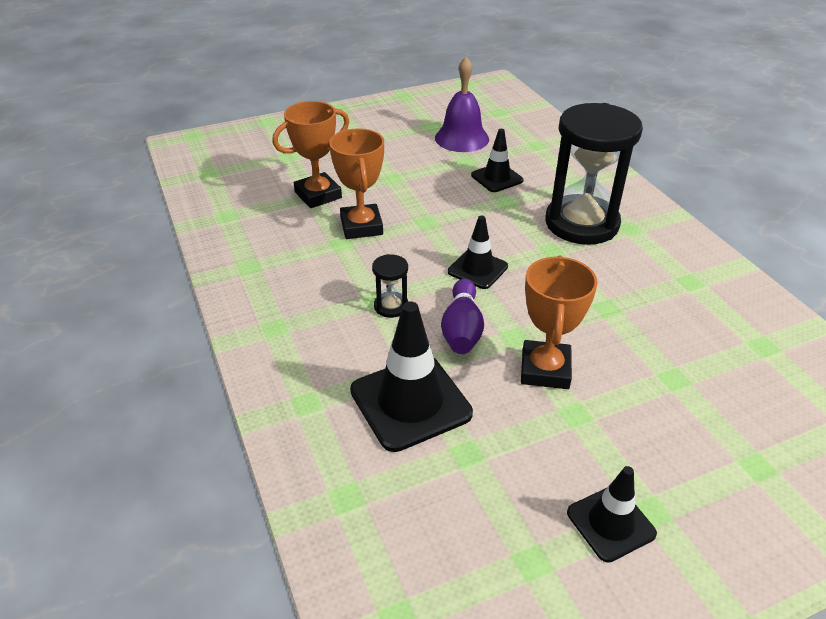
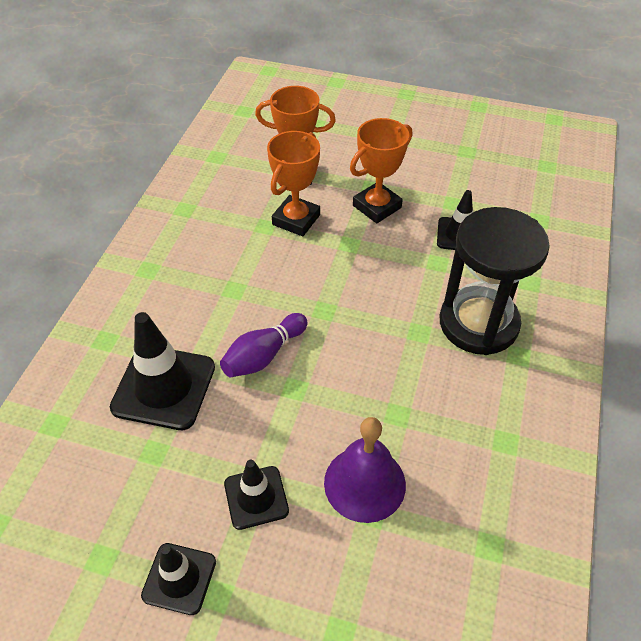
camera: 40 degrees right, 10 degrees up
black hourglass [372,254,408,318] -> none
purple bell [435,57,489,152] -> purple bell moved to [324,417,406,523]
black traffic cone [448,216,508,289] -> black traffic cone moved to [224,460,289,530]
orange trophy [521,255,598,389] -> orange trophy moved to [350,118,412,223]

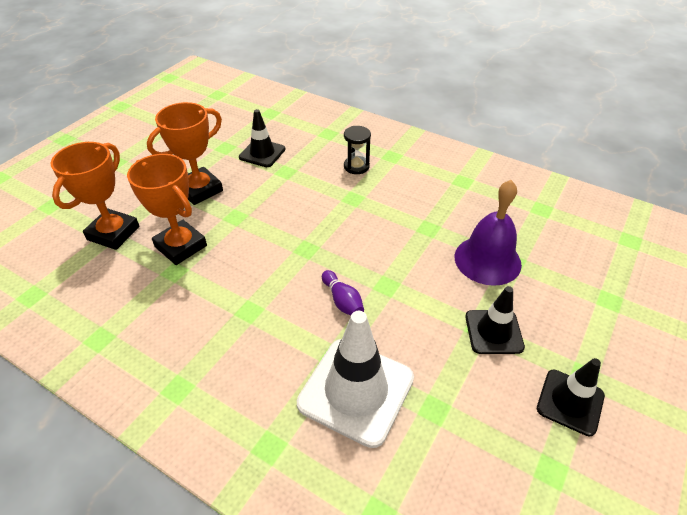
camera: 75 degrees left, 5 degrees down
black traffic cone [110,312,215,430] -> white traffic cone [297,311,414,448]
purple bowling pin [220,313,307,377] -> purple bowling pin [322,270,364,315], size x0.66
orange trophy [350,118,412,223] -> orange trophy turned 75 degrees clockwise [147,102,223,205]
black hourglass [440,207,550,355] -> black hourglass [344,126,371,174], size x0.41

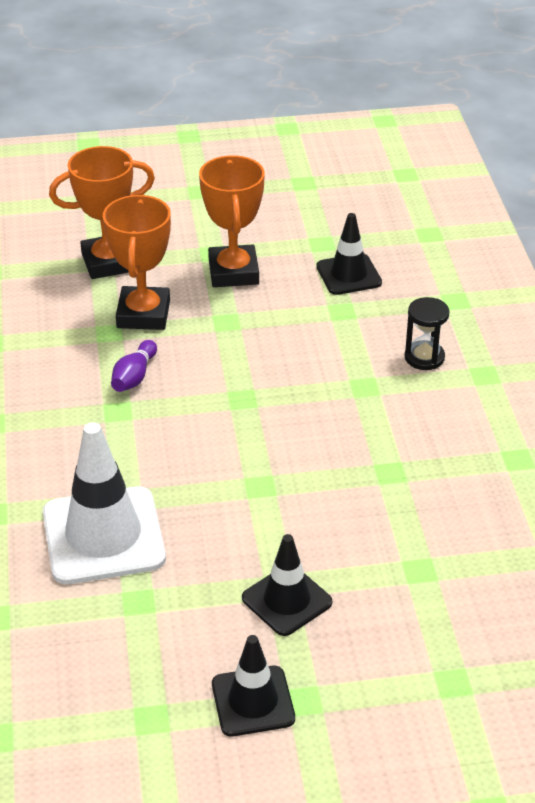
camera: 50 degrees right, 5 degrees down
orange trophy [147,102,223,205] -> orange trophy turned 75 degrees clockwise [199,155,265,287]
purple bowling pin [322,270,364,315] -> purple bowling pin moved to [111,340,157,392]
purple bell [455,180,522,286] -> none

